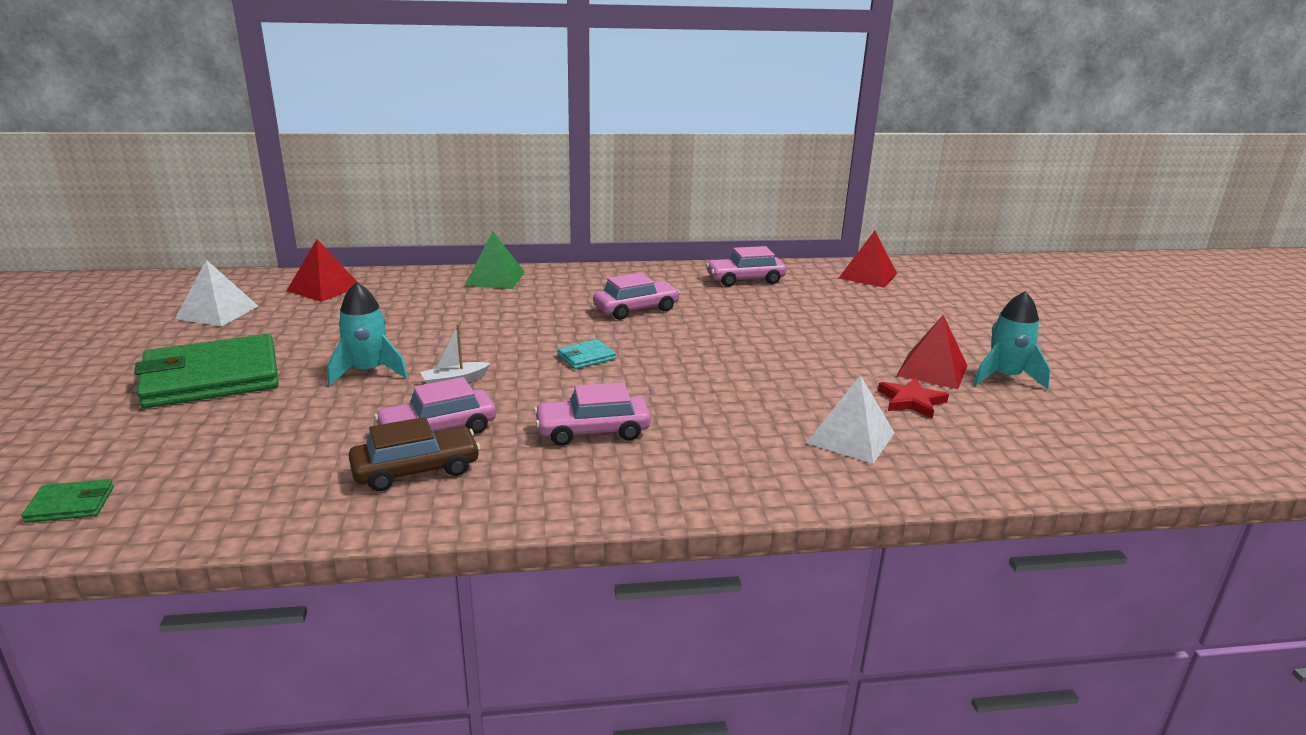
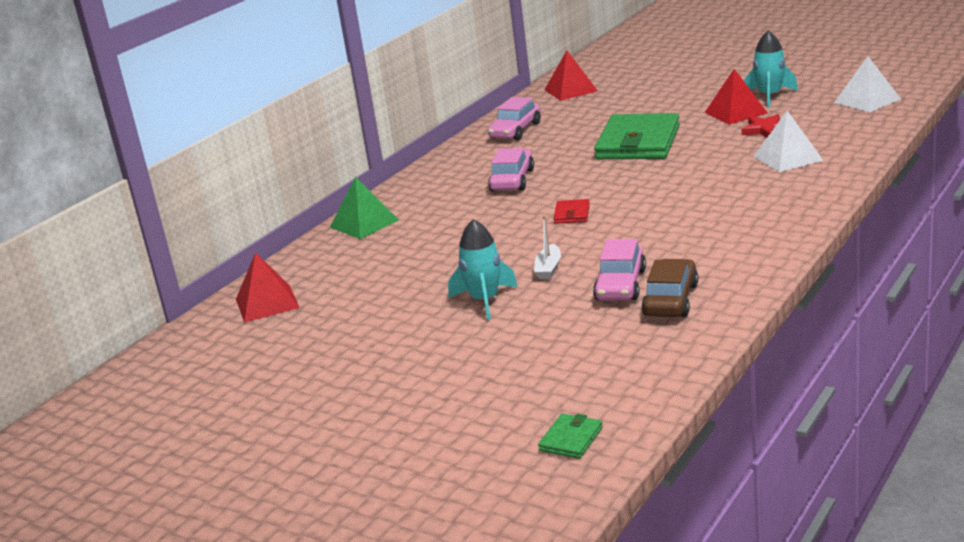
camera: 45 degrees left, 0 degrees up
green wallet [134,334,279,408] -> green wallet moved to [594,113,680,159]
white pyramid [175,260,258,327] -> white pyramid moved to [834,56,901,112]
pink car [534,382,651,446] -> none
turquoise wallet [558,339,616,369] -> red wallet [553,199,590,224]

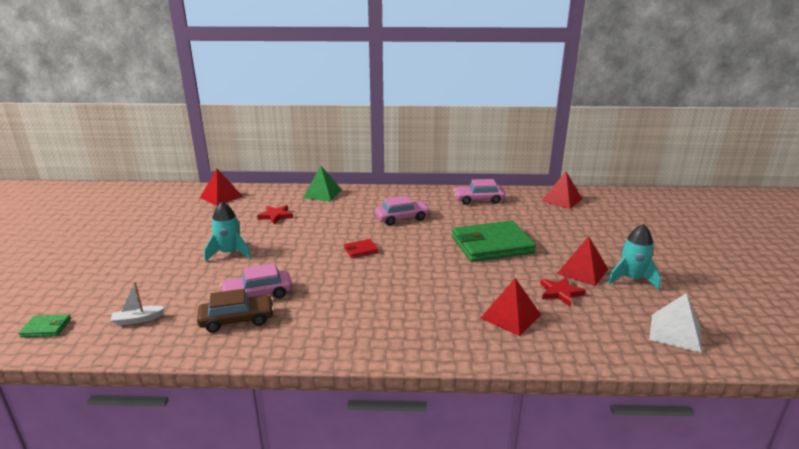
camera: 55 degrees right, 0 degrees up
white boat [534,216,561,279] -> white boat moved to [111,282,165,326]
white pyramid [754,111,823,172] -> red pyramid [481,278,541,336]
none -> red star [257,205,293,224]

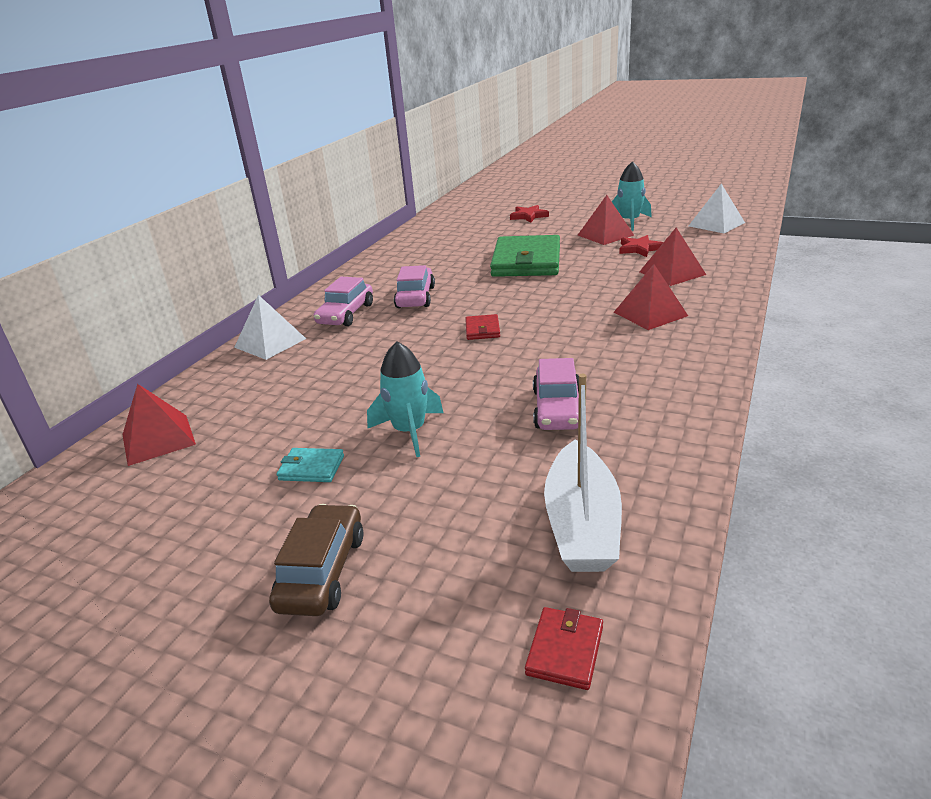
camera: 65 degrees left, 5 degrees up
green wallet [18,314,71,337] -> red wallet [525,607,603,690]
white boat [111,282,165,326] -> white boat [544,374,622,572], size x2.03
brown car [197,289,274,333] -> brown car moved to [269,504,364,616]
red star [257,205,293,224] -> red star moved to [510,205,549,222]
green pyramid [303,166,342,201] -> white pyramid [234,295,306,360]
pink car [453,179,505,205] -> pink car moved to [314,277,373,326]
red pyramid [542,172,582,209] -> red pyramid moved to [614,264,688,330]
none -> turquoise wallet [277,448,344,482]

